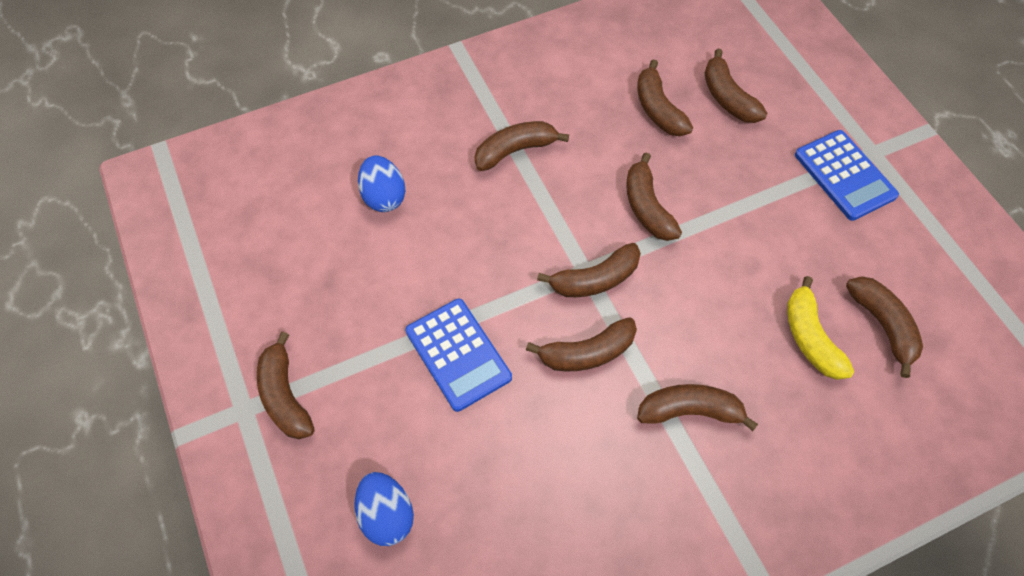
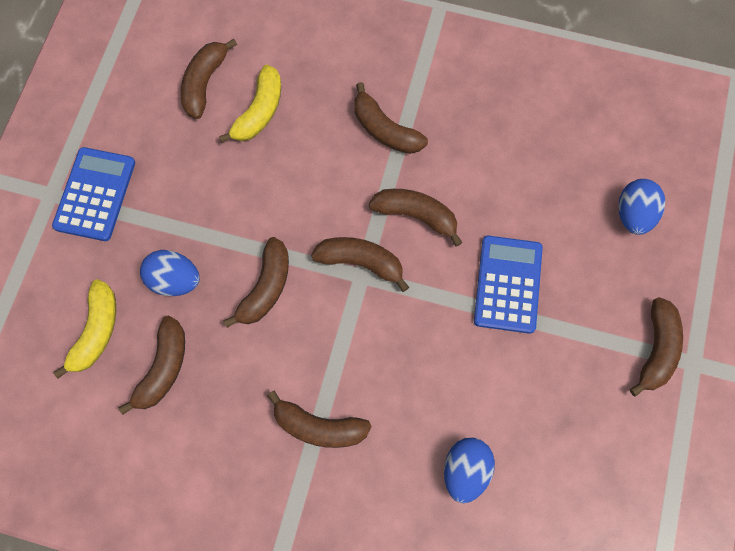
camera: 140 degrees left, 10 degrees up
brown banana [704,49,767,123] -> yellow banana [53,279,116,379]
none -> blue egg [140,250,200,296]

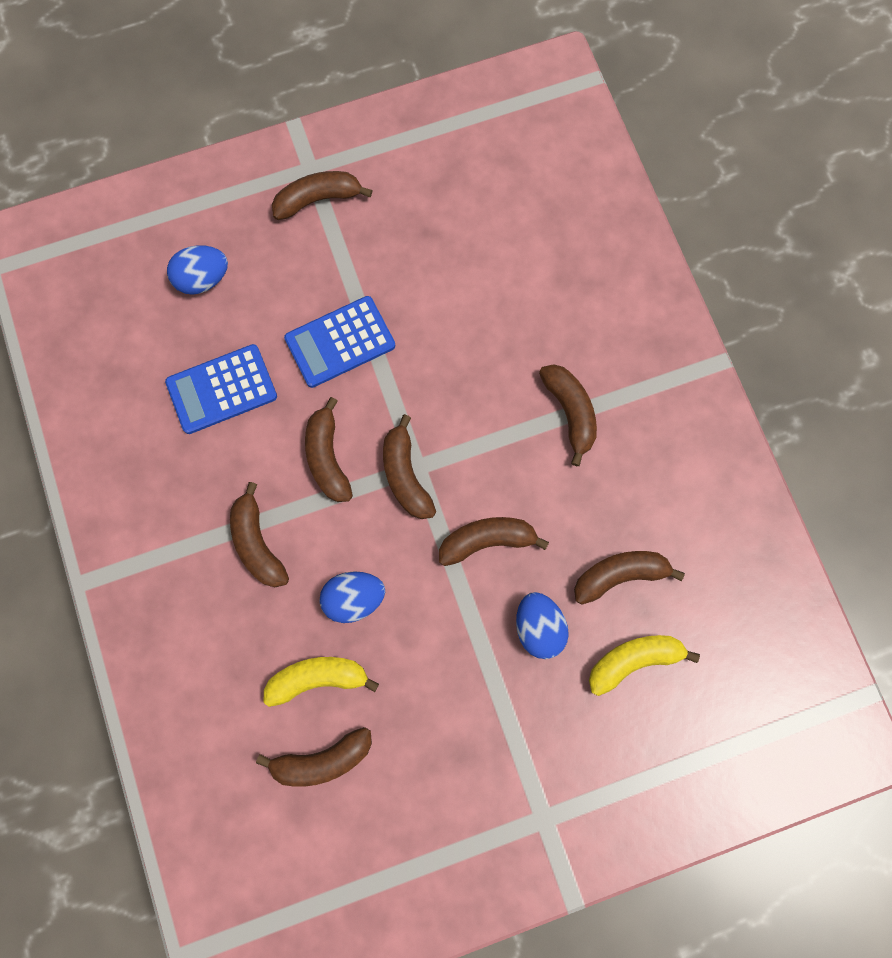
camera: 125 degrees left, 5 degrees up
blue calculator [52,147,135,241] -> blue calculator moved to [165,344,277,434]
brown banana [354,82,428,154] -> brown banana turned 150 degrees clockwise [230,482,289,587]
blue egg [444,438,495,503] -> blue egg moved to [320,571,385,623]

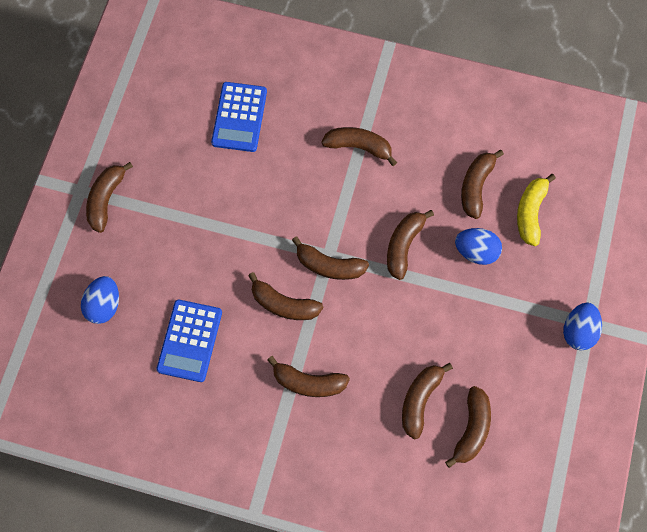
camera: 55 degrees left, 5 degrees down
yellow banana [264,657,379,707] -> brown banana [402,363,453,440]
blue calculator [284,296,395,388] -> blue calculator moved to [211,82,267,152]
blue egg [320,571,385,623] -> blue egg moved to [563,303,602,350]

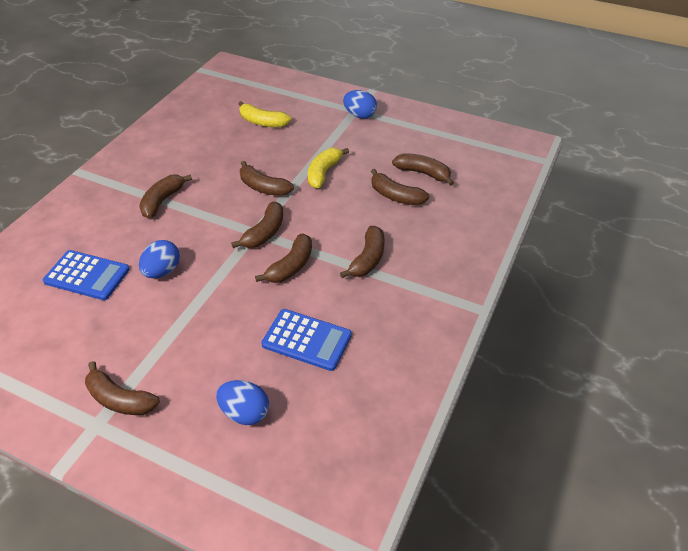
camera: 80 degrees left, 25 degrees down
blue egg [455,228,502,265] -> blue egg moved to [139,240,180,278]
brown banana [461,150,504,219] -> none
none -> yellow banana [308,148,349,189]

